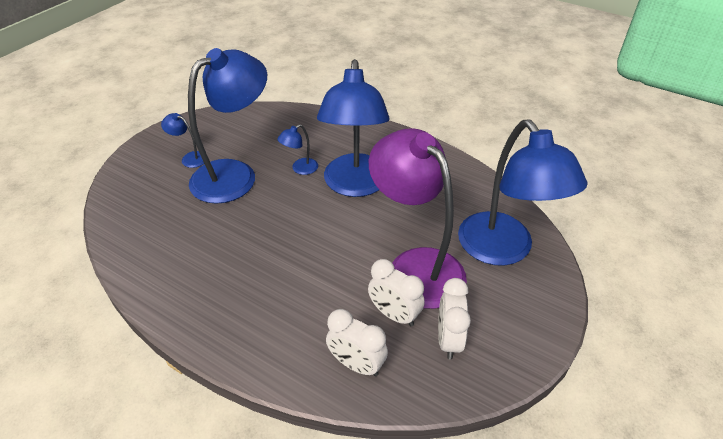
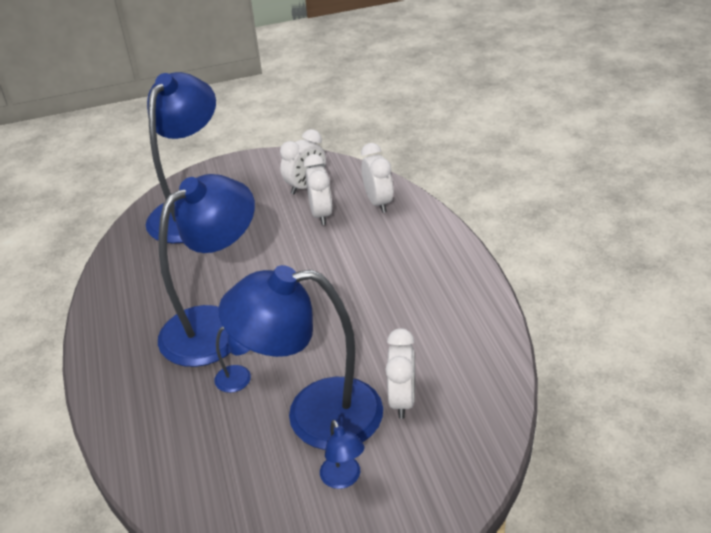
camera: 135 degrees left, 5 degrees down
purple lamp [369,128,467,309] -> none
none -> white clock [385,328,415,419]

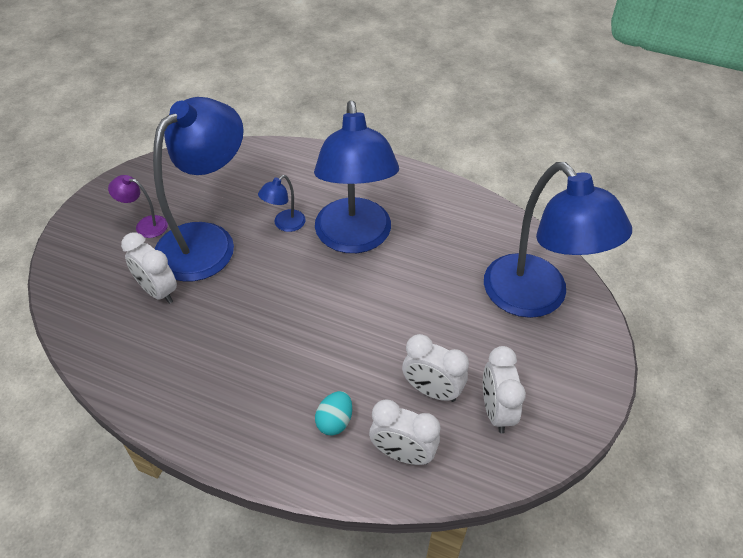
camera: 125 degrees right, 10 degrees up
blue lamp [320,420,365,489] -> purple lamp [108,175,168,238]
none -> turquoise egg [315,391,352,436]

